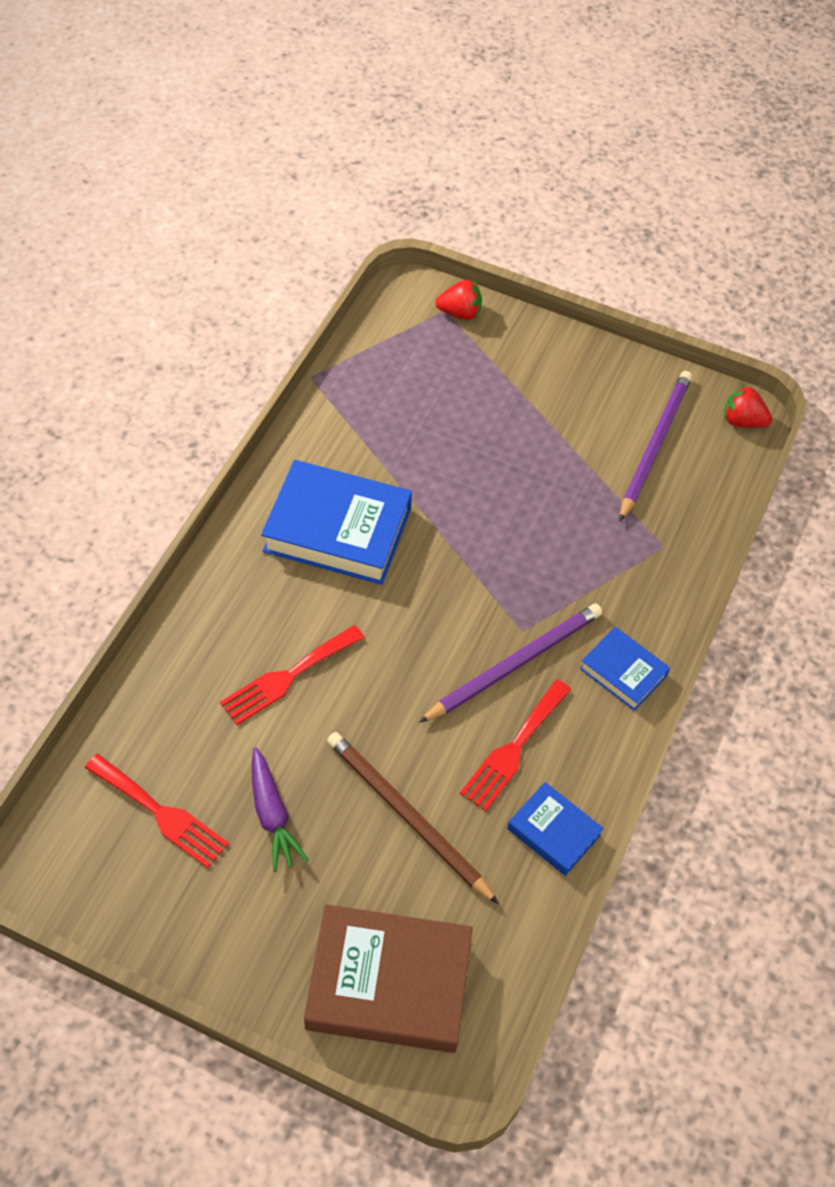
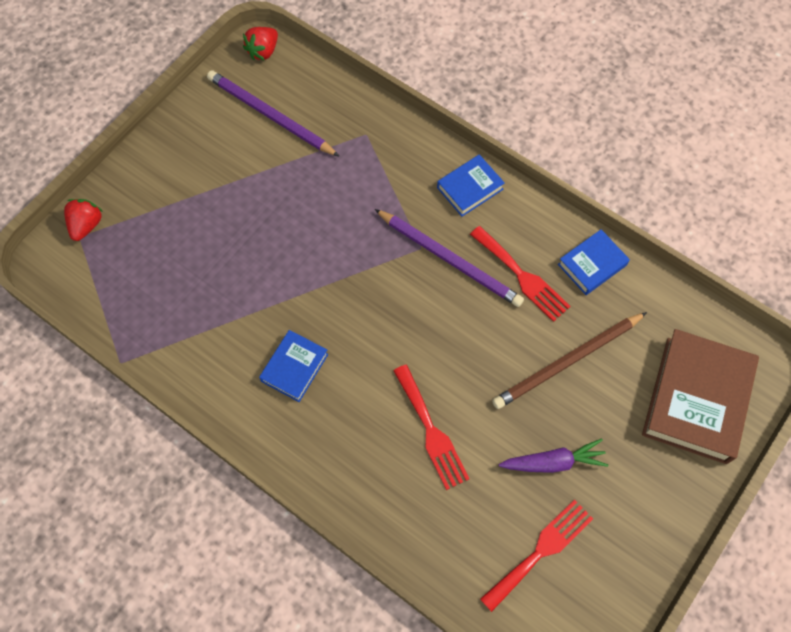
camera: 75 degrees left, 10 degrees up
blue book [261,460,412,585] -> blue book [259,330,328,402], size x0.53
purple pencil [419,603,602,723] -> purple pencil turned 150 degrees clockwise [375,209,524,307]

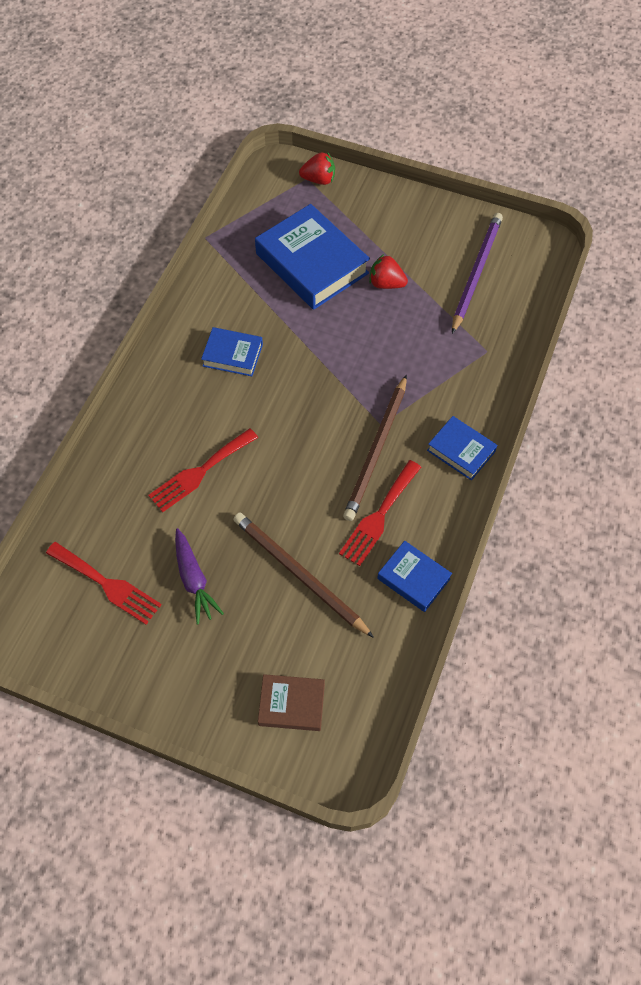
camera: 75 degrees right, 5 degrees down
red strawberry [243,27,278,61] -> red strawberry moved to [369,254,408,289]
purple pencil [375,209,524,307] -> brown pencil [343,375,407,521]
brown book [642,329,759,464] -> brown book [258,674,325,731], size x0.53
none -> blue book [255,204,370,310]

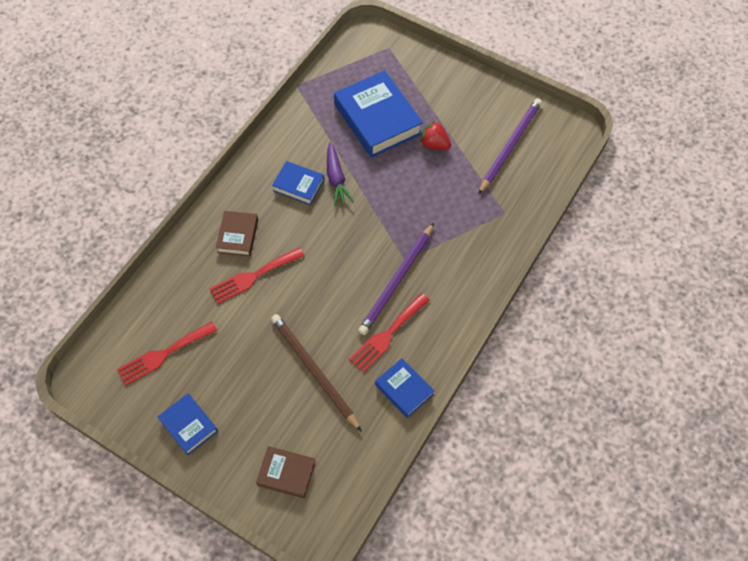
camera: 10 degrees right, 0 degrees up
red fork [46,542,162,625] -> red fork turned 105 degrees clockwise [117,322,218,386]
purple carrot [175,528,224,625] -> purple carrot moved to [327,143,354,206]
red strawberry [299,152,335,185] -> none
brown pencil [343,375,407,521] -> purple pencil [358,223,434,335]
blue book [427,416,497,481] -> blue book moved to [157,393,218,455]
none -> brown book [216,211,258,256]

